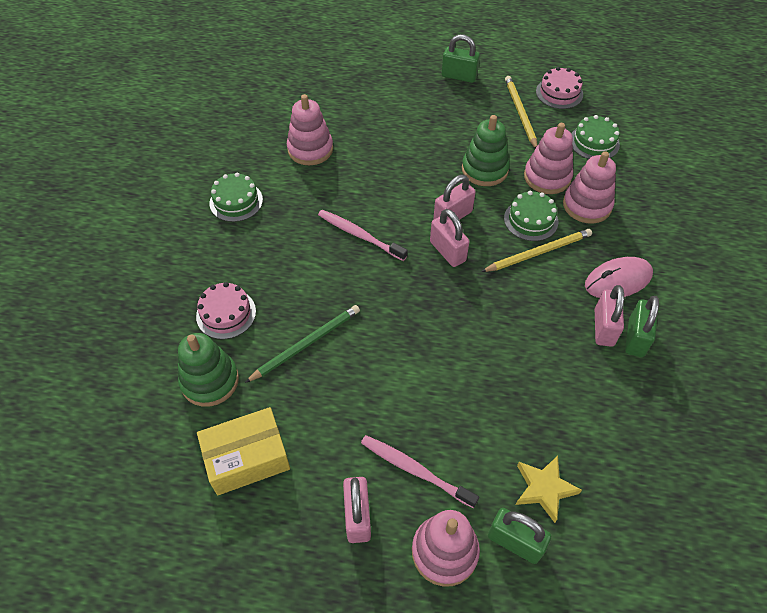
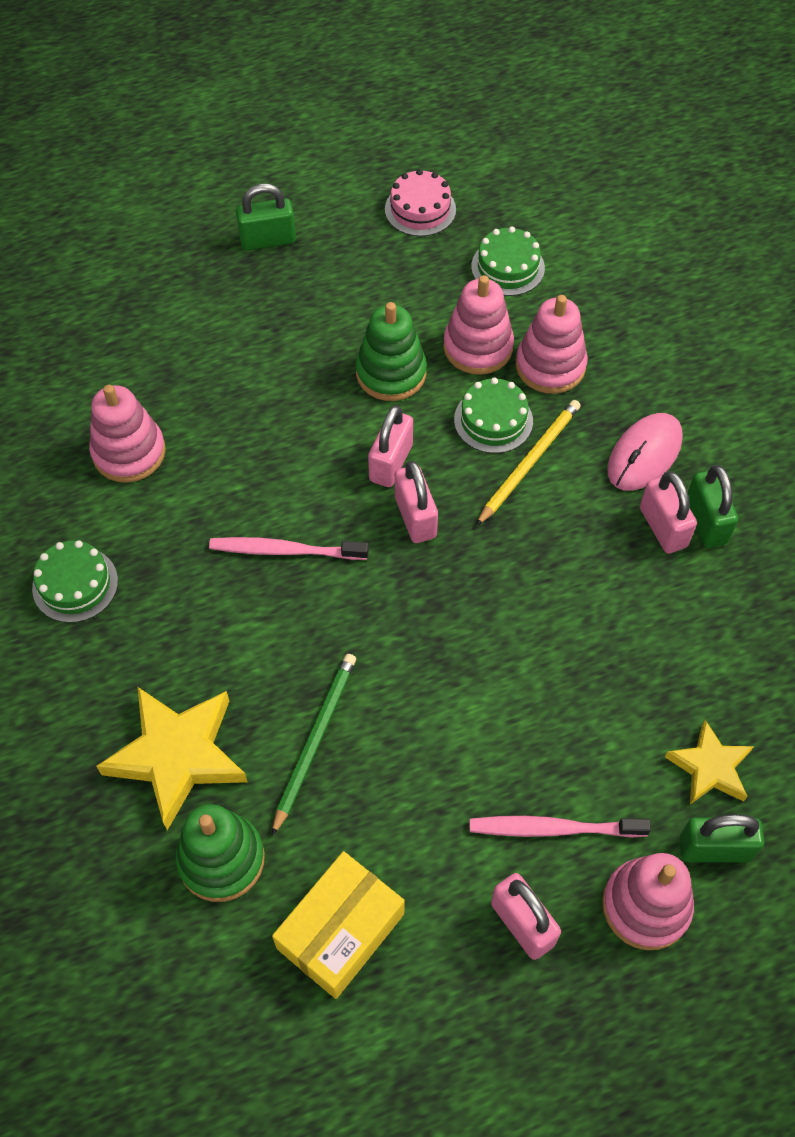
camera: 30 degrees left, 5 degrees up
pink cake [196,282,256,339] -> yellow star [96,687,248,830]
pink padlock [430,209,469,267] -> pink padlock turned 45 degrees clockwise [395,461,438,543]
yellow pencil [505,76,537,148] -> none

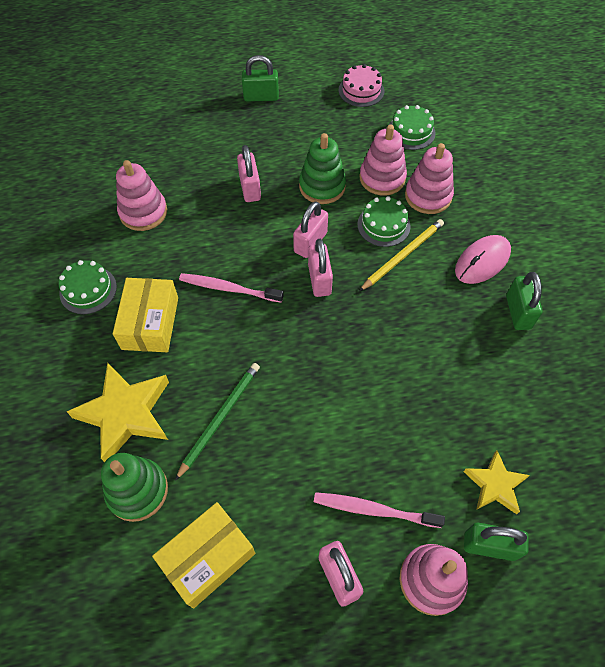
camera: 10 degrees right, 0 degrees up
pink padlock [640,471,697,554] -> pink padlock moved to [237,145,261,202]
none -> yellow box [113,278,178,352]

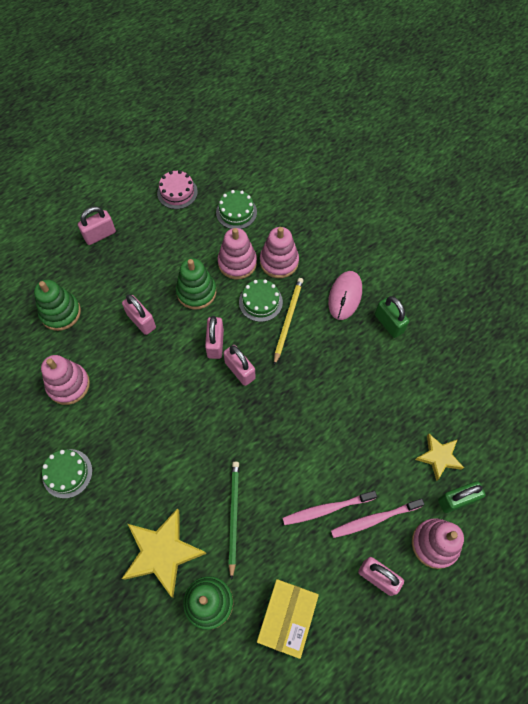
camera: 30 degrees left, 5 degrees up
yellow box [113,278,178,352] -> none
pink toothbrush [179,273,284,303] -> pink toothbrush moved to [283,491,377,525]
green padlock [242,55,279,101] -> pink padlock [78,206,116,245]
none -> green stacking toy [34,280,81,331]

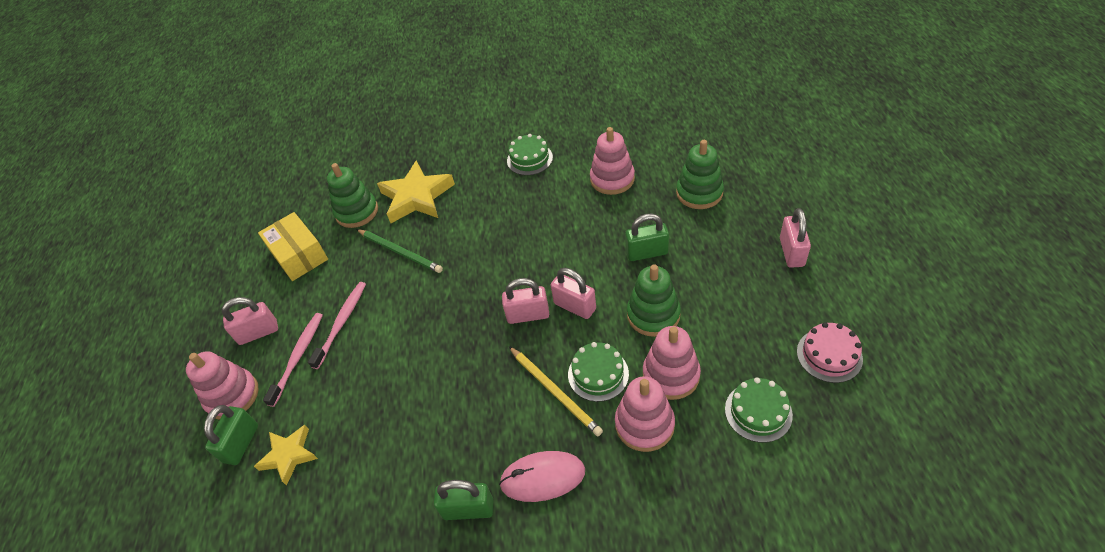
camera: 130 degrees right, 15 degrees down
pink padlock [122,294,156,335] -> green padlock [625,213,669,261]
pink mouse [328,271,362,320] -> pink mouse turned 60 degrees counterclockwise [499,451,585,502]

